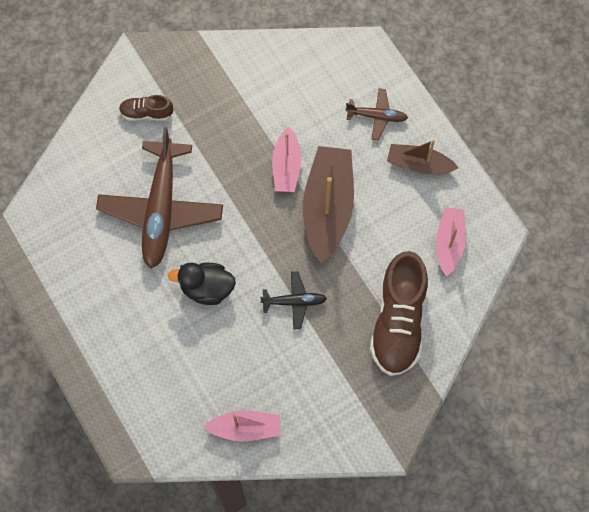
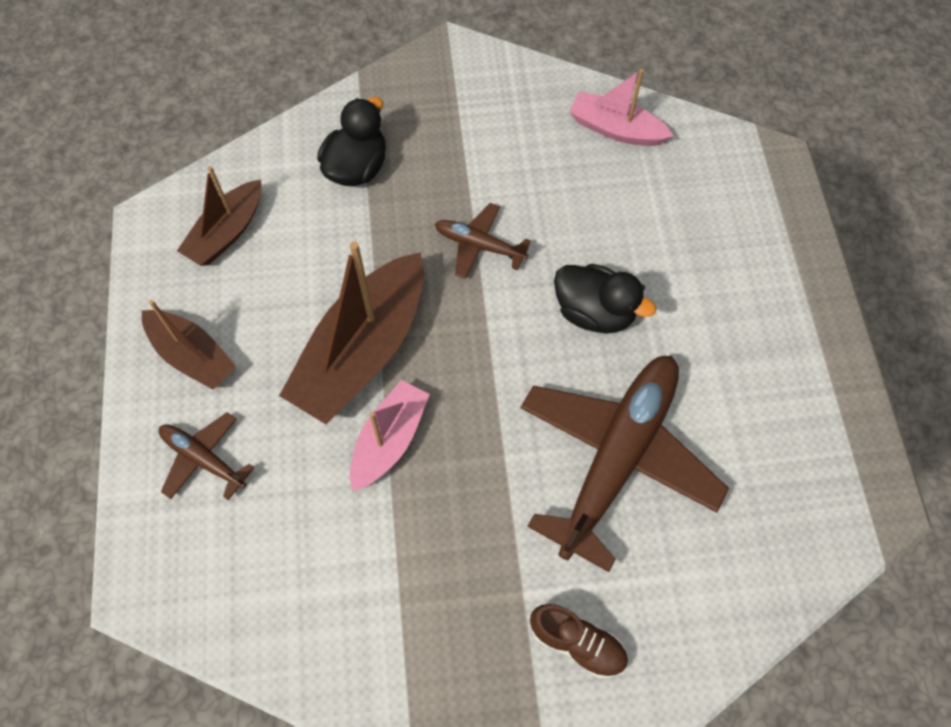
camera: 155 degrees left, 5 degrees down
black plane [260,272,327,329] -> brown plane [435,203,531,279]
brown shoe [370,251,428,376] -> black duck [317,96,386,186]
pink boat [436,207,466,277] -> brown boat [177,166,262,266]

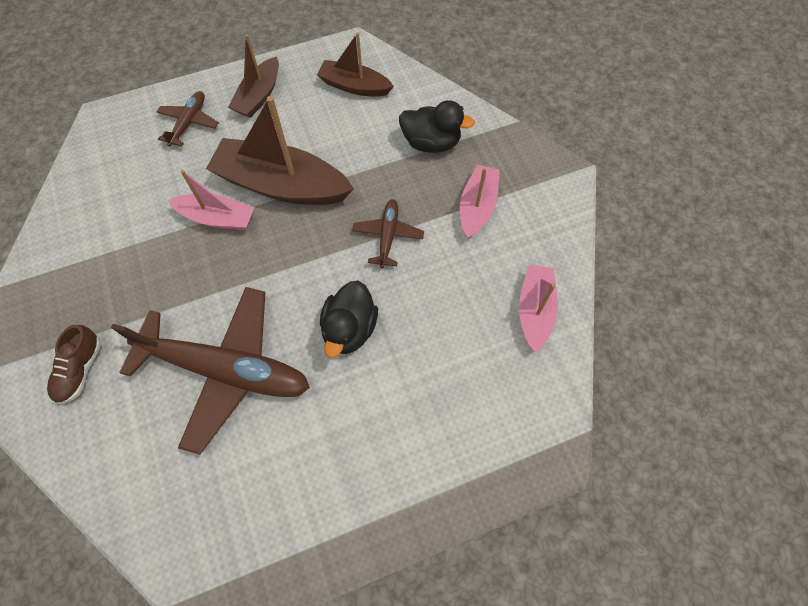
camera: 75 degrees right, 0 degrees up
none -> pink boat [460,164,500,239]

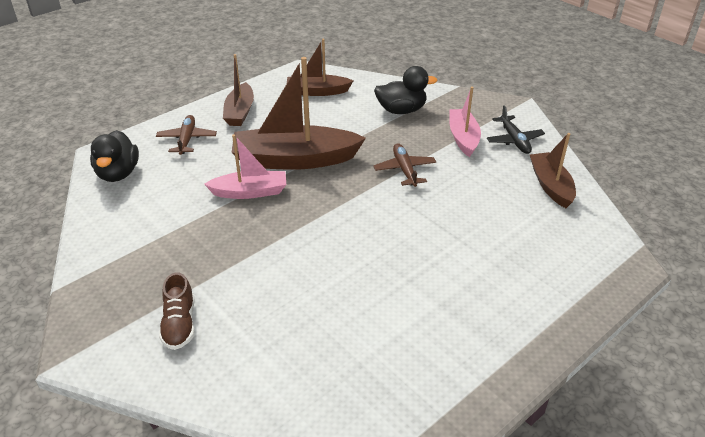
camera: 20 degrees left, 25 degrees down
brown plane [111,287,310,454] -> none
black duck [320,280,378,358] -> black duck moved to [90,130,139,182]
pink boat [519,265,558,353] -> brown boat [530,133,576,208]
none -> black plane [487,105,545,154]

